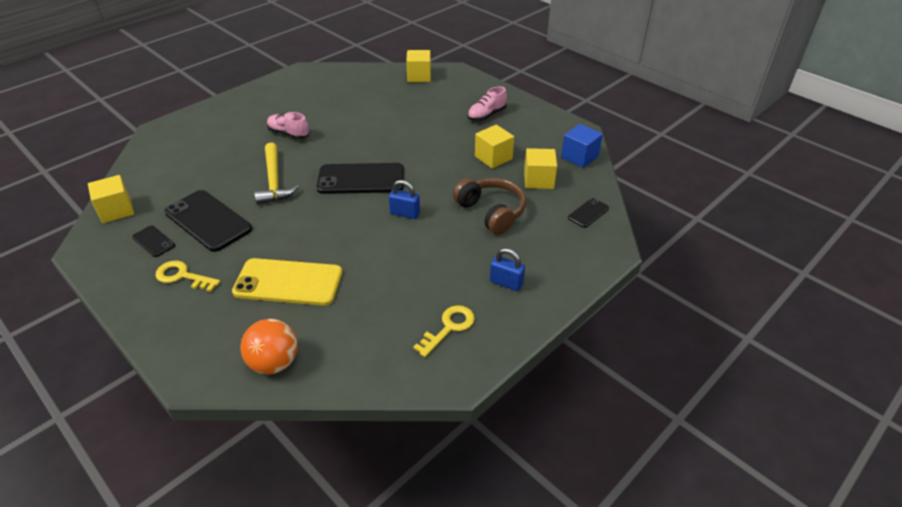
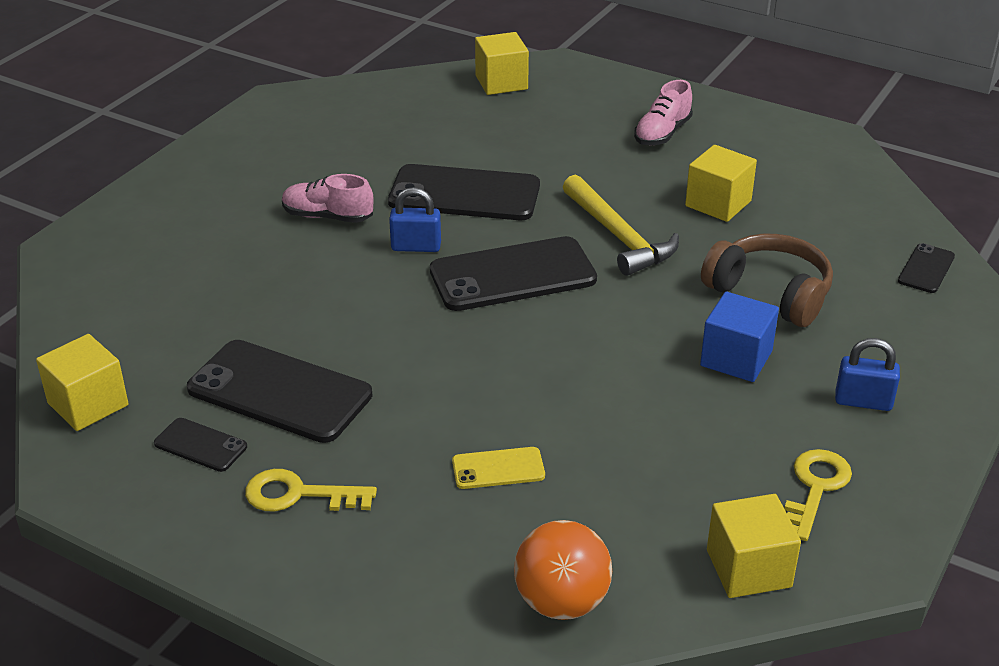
camera: 15 degrees left, 5 degrees down
yellow phone [232,258,342,306] -> yellow phone [452,447,545,489], size x0.48
yellow hammer [254,143,300,204] -> yellow hammer moved to [563,175,679,276]
blue padlock [389,180,420,219] -> blue padlock moved to [389,187,441,252]
yellow cube [524,148,557,189] -> yellow cube moved to [707,494,801,598]
blue cube [561,124,603,168] -> blue cube moved to [700,292,779,382]
none -> black phone [388,164,540,220]

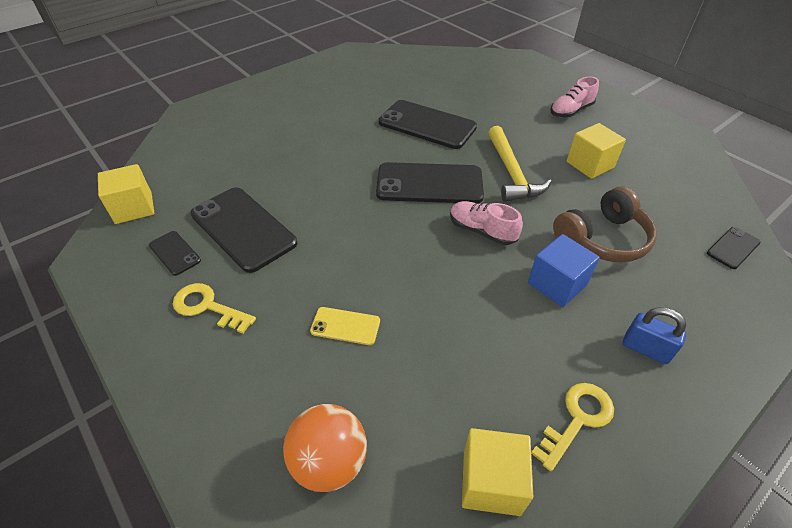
camera: 20 degrees right, 10 degrees up
pink shoe [282,174,373,223] -> pink shoe moved to [450,201,523,245]
blue padlock [389,187,441,252] -> none
yellow cube [475,32,529,95] -> none
brown headphones [701,234,833,327] -> brown headphones turned 90 degrees clockwise [553,186,657,262]

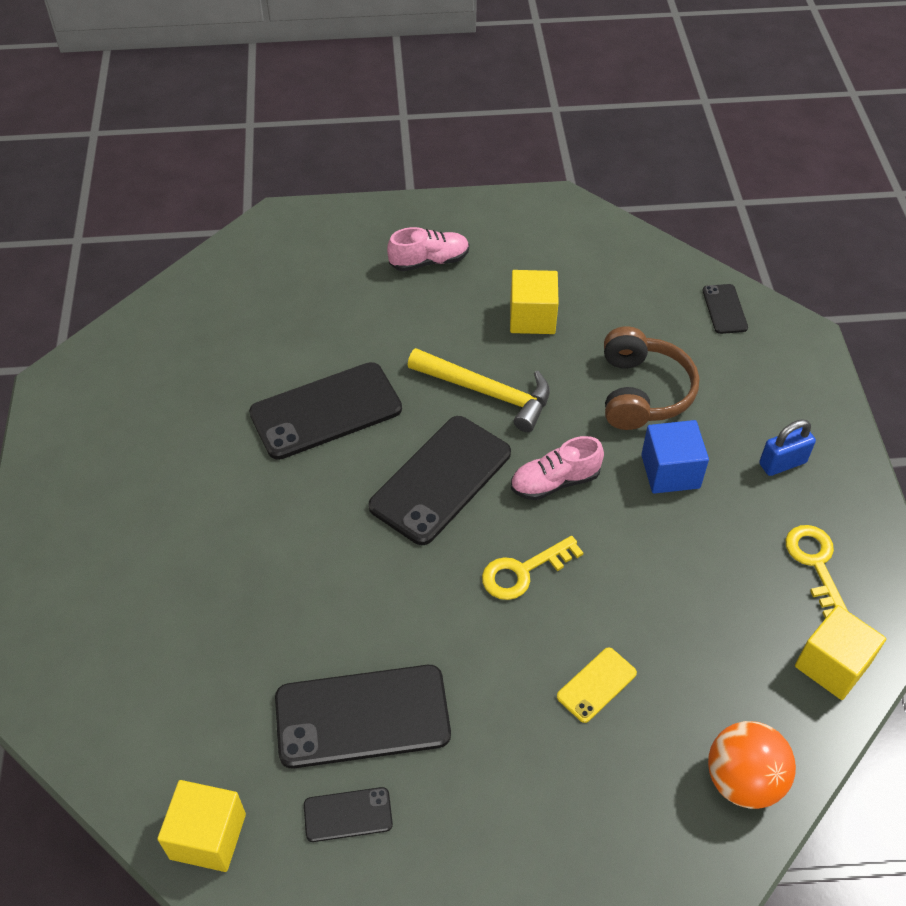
camera: 55 degrees left, 5 degrees up
yellow key [173,283,256,334] -> yellow key moved to [482,536,583,600]
pink shoe [551,77,599,117] -> pink shoe turned 105 degrees counterclockwise [387,227,469,271]

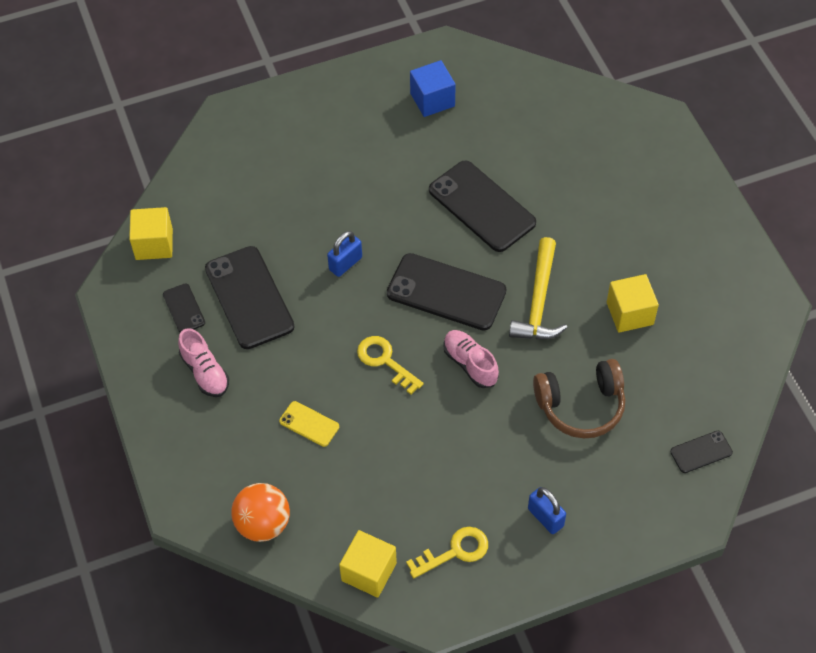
camera: 75 degrees right, 5 degrees up
pink shoe [387,227,469,271] -> pink shoe moved to [178,328,229,397]
blue cube [641,420,709,494] -> blue cube moved to [410,60,456,117]
none -> blue padlock [327,231,362,277]

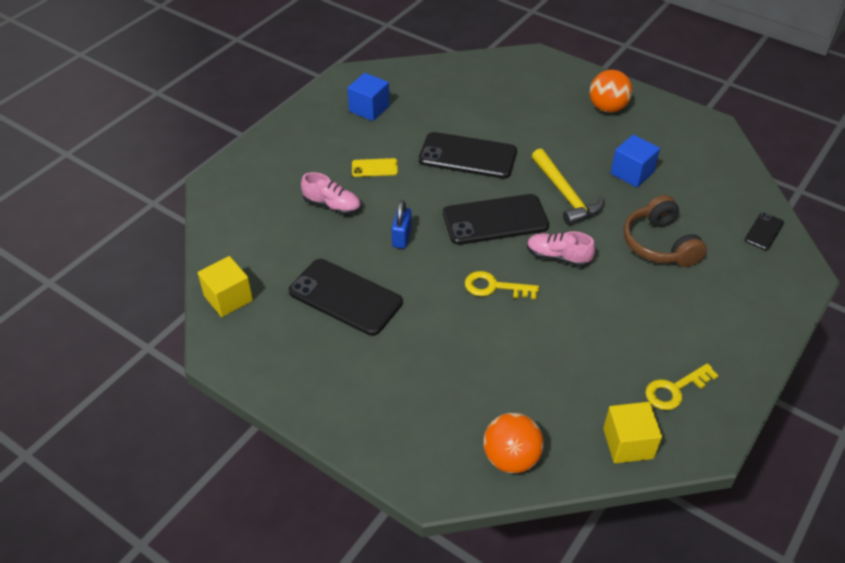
camera: 35 degrees left, 10 degrees down
black phone [163,283,205,333] -> none
pink shoe [178,328,229,397] -> pink shoe moved to [301,172,361,215]
yellow phone [279,401,339,447] -> yellow phone moved to [352,158,398,177]
yellow key [406,527,488,579] -> yellow key turned 150 degrees counterclockwise [645,363,719,410]
blue padlock [528,487,566,534] -> none
brown headphones [533,359,625,438] -> brown headphones turned 120 degrees clockwise [624,195,707,267]
yellow cube [607,274,659,333] -> blue cube [611,134,660,187]
none -> orange ball [589,70,632,113]

